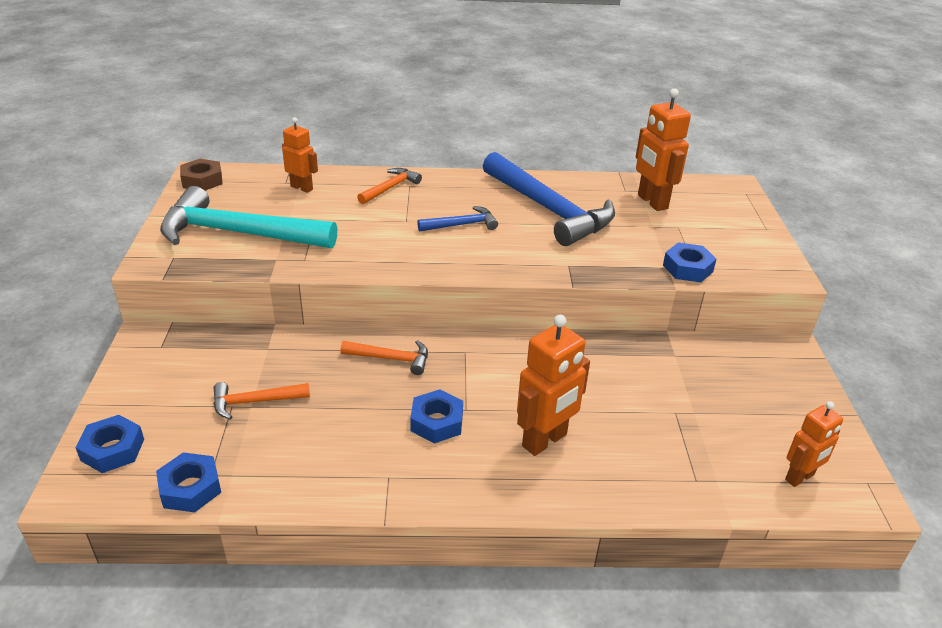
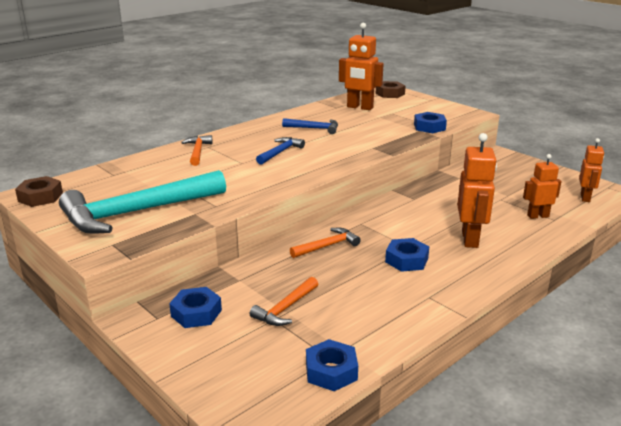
camera: 40 degrees left, 10 degrees down
blue nut [75,415,144,473] -> blue nut moved to [169,287,222,328]
orange robot [282,117,318,193] -> orange robot moved to [523,154,561,219]
blue hammer [483,152,615,246] -> blue hammer [282,118,338,134], size x0.46
none -> brown nut [376,81,406,98]

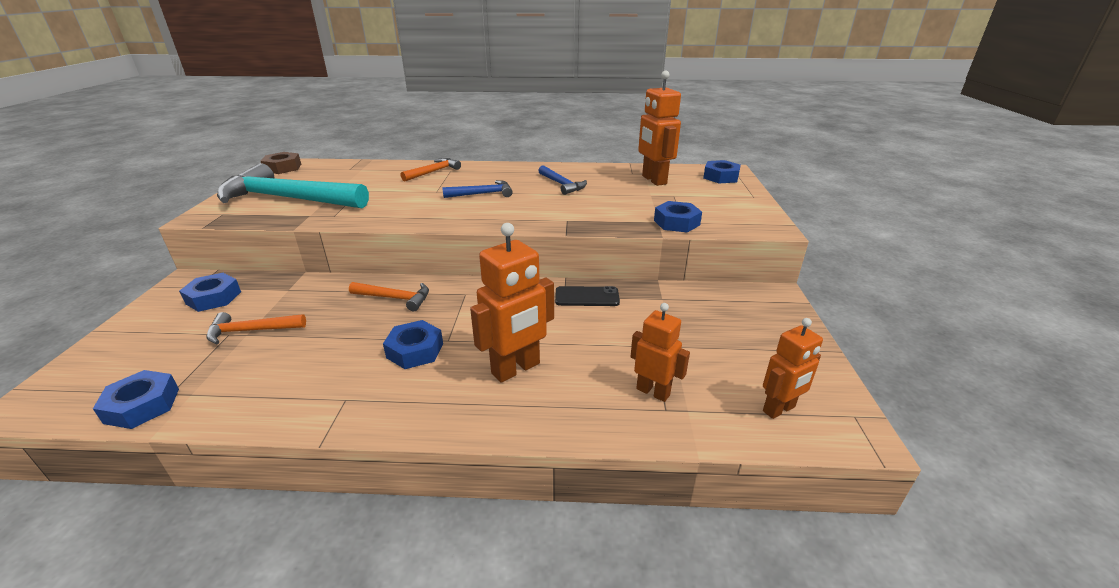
camera: 45 degrees right, 5 degrees up
brown nut [376,81,406,98] -> blue nut [703,160,741,184]
none -> black phone [555,286,620,306]

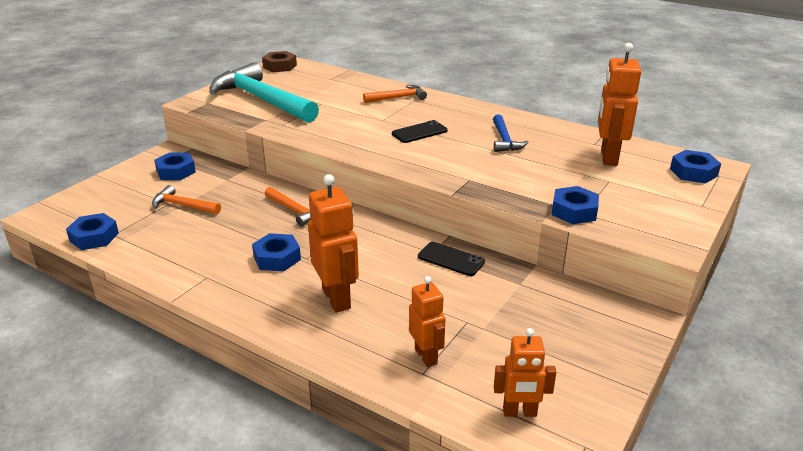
camera: 30 degrees right, 0 degrees up
blue hammer [442,180,513,198] -> black phone [392,120,447,143]
orange robot [470,223,554,383] -> orange robot turned 105 degrees counterclockwise [308,174,359,312]

